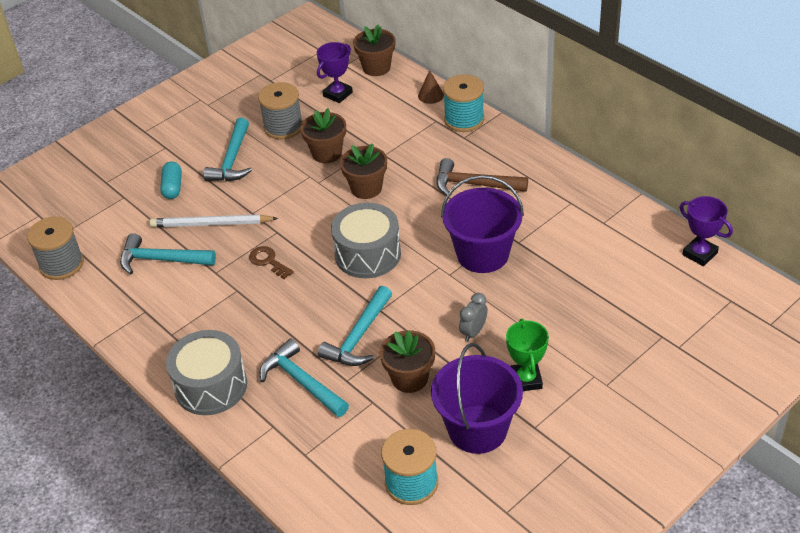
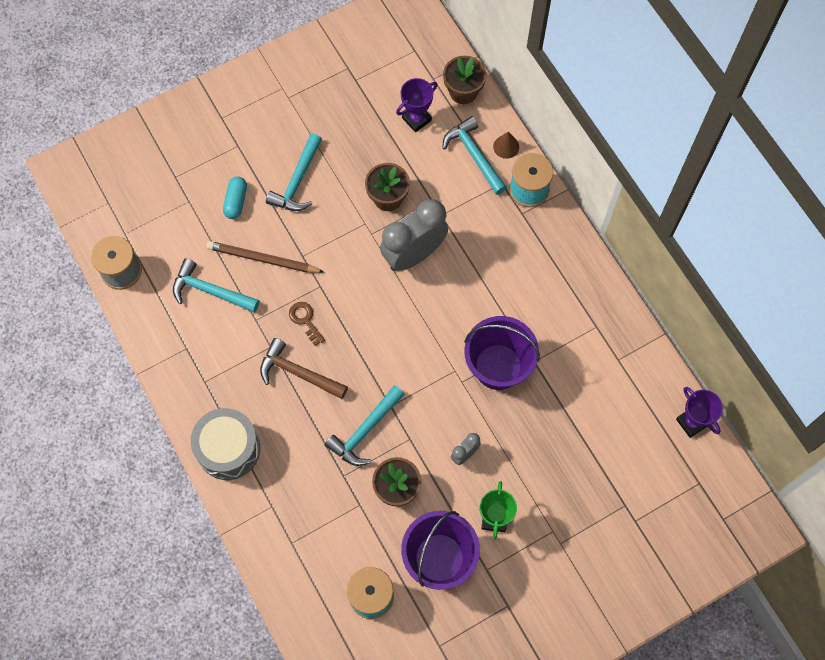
camera: 10 degrees right, 25 degrees up
white pencil [149,214,278,227] -> brown pencil [207,241,324,273]
grey spool [258,82,303,139] -> none
turquoise hammer [260,339,349,417] -> turquoise hammer moved to [442,116,507,195]
grey drum [331,203,401,278] -> none
brown flower pot [340,143,387,199] -> grey clock [380,199,448,271]
brown hammer [436,158,528,195] -> brown hammer moved to [260,338,348,399]

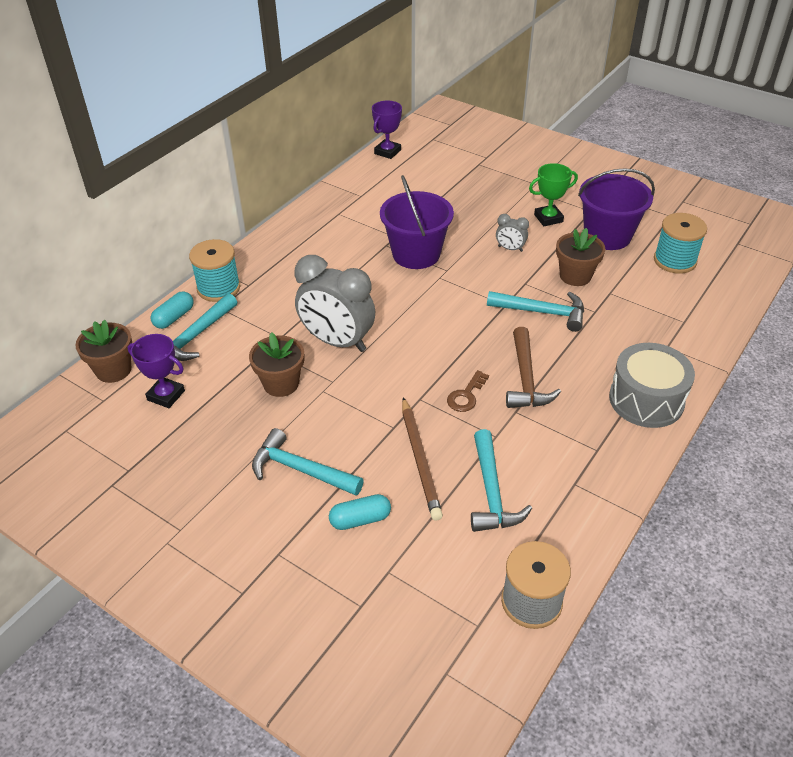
camera: 115 degrees left, 25 degrees down
turquoise hammer [266,133,322,211] -> turquoise hammer turned 150 degrees counterclockwise [252,428,364,496]
brown cone [493,131,519,159] -> turquoise capsule [151,291,194,329]

